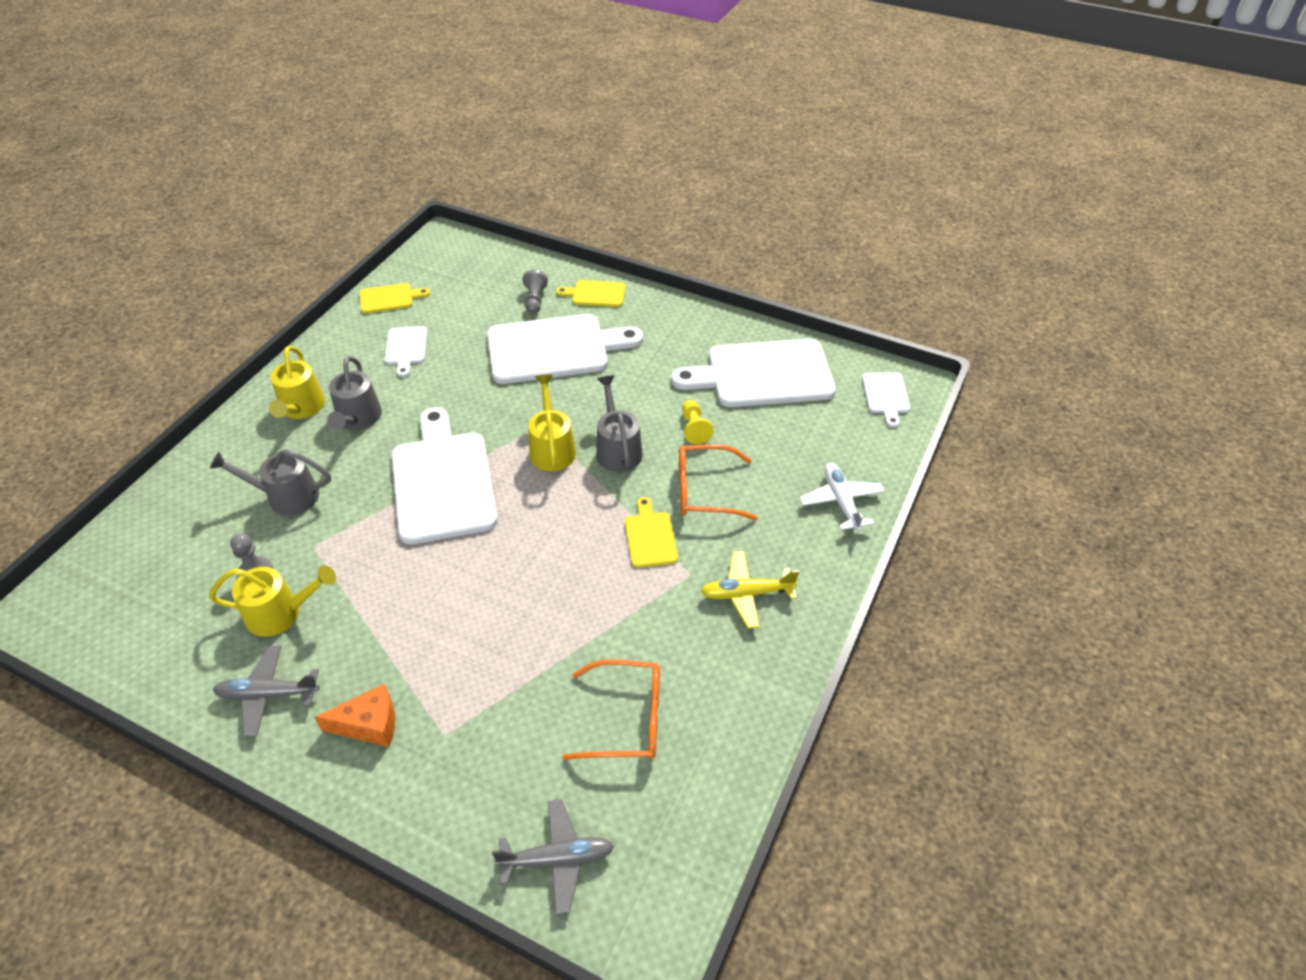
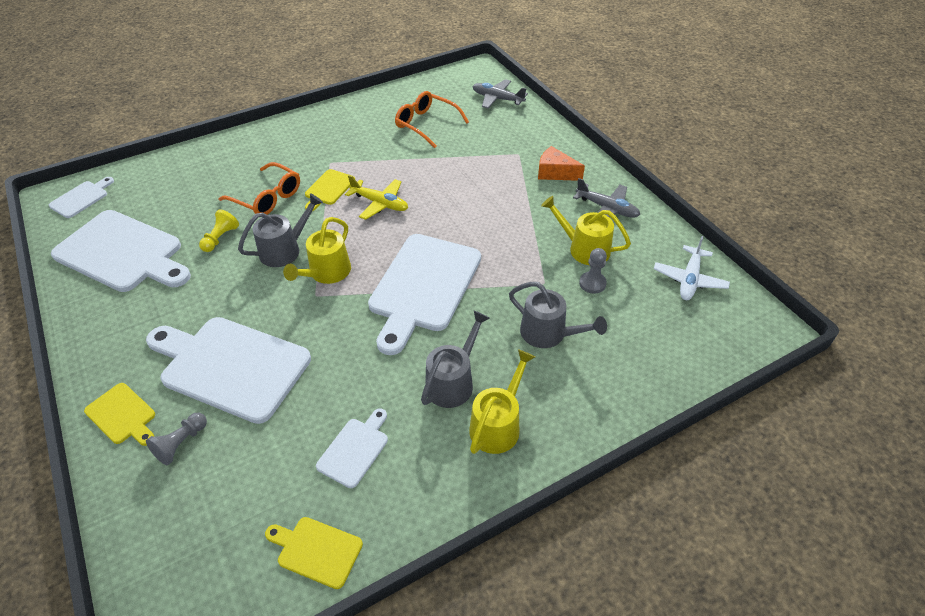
camera: 145 degrees left, 0 degrees up
grey watering can [596,375,643,472] -> grey watering can turned 150 degrees counterclockwise [238,193,323,267]
yellow plane [700,551,799,629] -> yellow plane moved to [345,175,408,220]
white plane [800,463,884,532] -> white plane moved to [654,236,730,300]

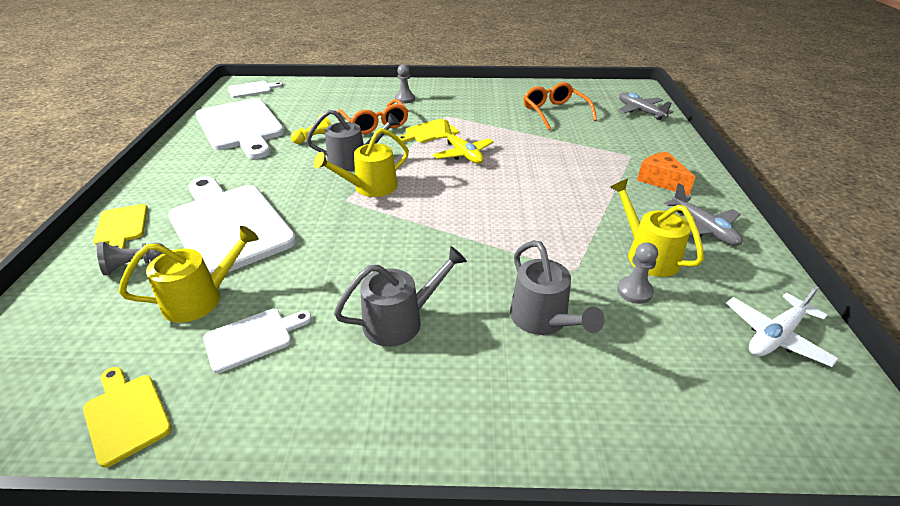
camera: 30 degrees right, 10 degrees down
white cutting board [368,234,481,355] -> none
yellow watering can [469,349,535,454] -> yellow watering can moved to [119,226,259,323]
none -> grey pawn [395,64,415,103]

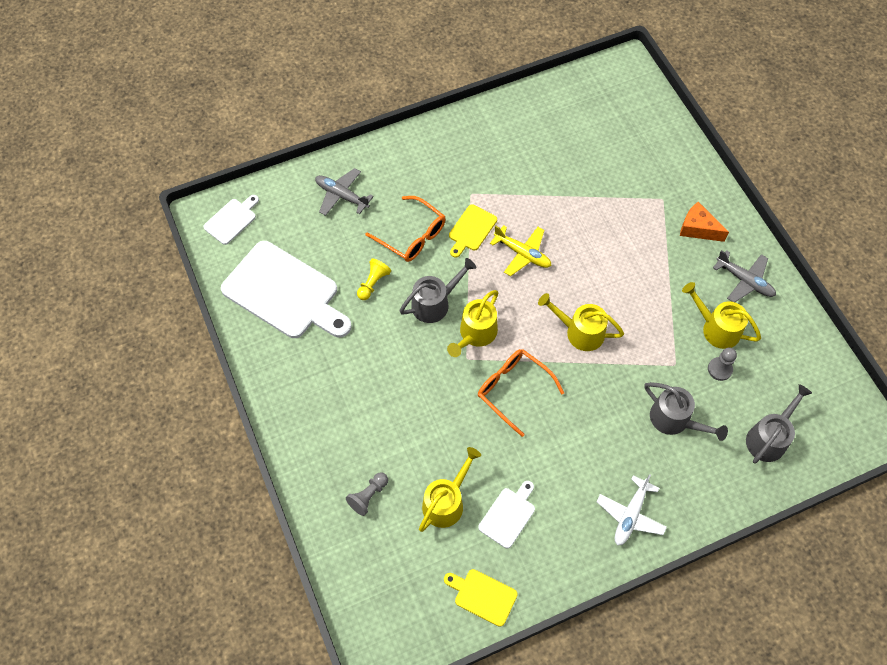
camera: 25 degrees left, 25 degrees up
yellow cutting board [93,204,148,249] -> none
white cutting board [168,177,297,275] -> none
grey watering can [334,246,467,347] -> grey watering can moved to [746,384,812,464]
grey pawn [395,64,415,103] -> none
orange glasses [523,82,597,130] -> orange glasses moved to [478,349,564,437]
grey plane [618,92,674,120] -> grey plane moved to [315,168,374,216]
white plane [726,286,839,367] -> white plane moved to [596,474,667,546]
none -> yellow watering can [538,293,624,351]

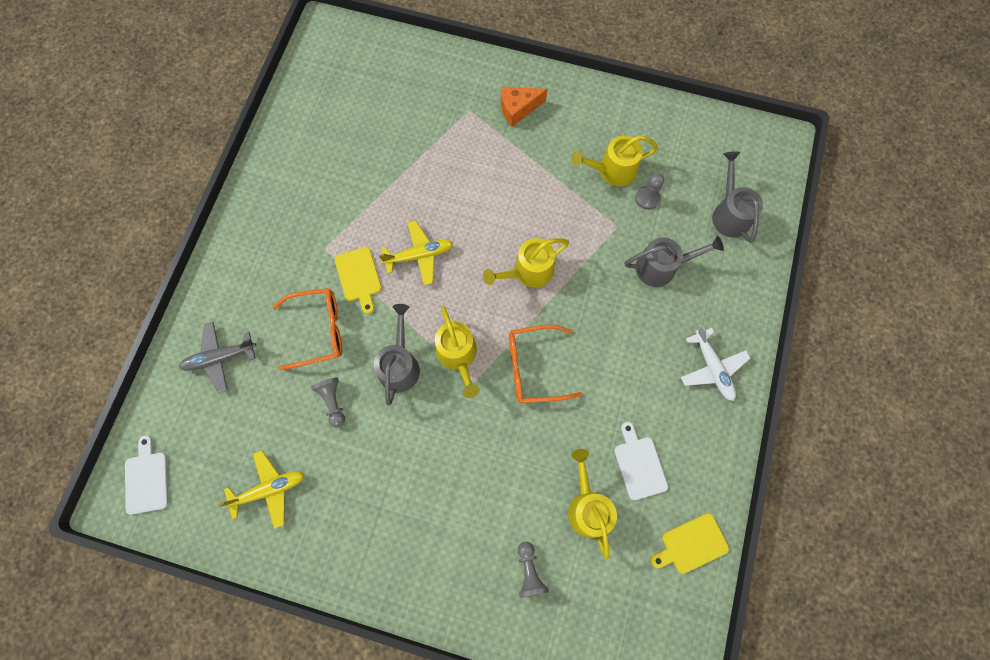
camera: 50 degrees left, 10 degrees up
white cutting board [221,241,351,338] -> yellow plane [218,450,305,528]
yellow pawn [357,259,391,300] -> grey pawn [311,377,345,428]
grey plane [713,250,776,302] -> none

